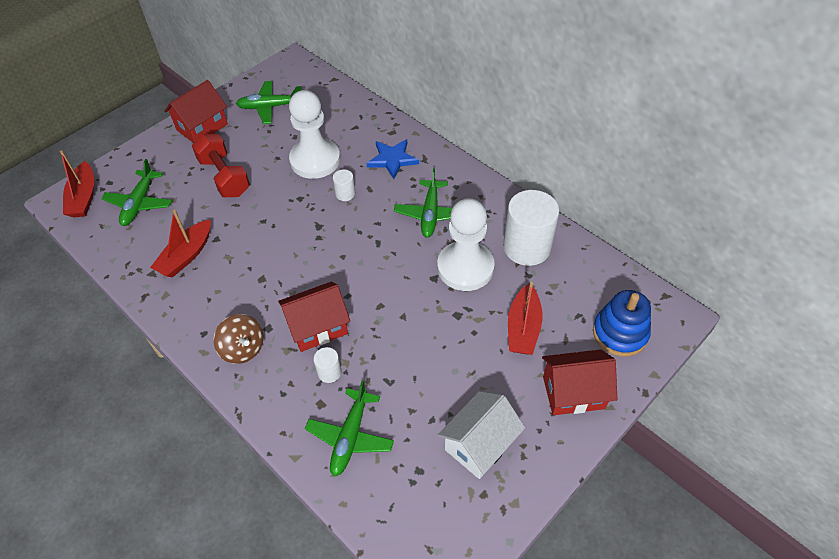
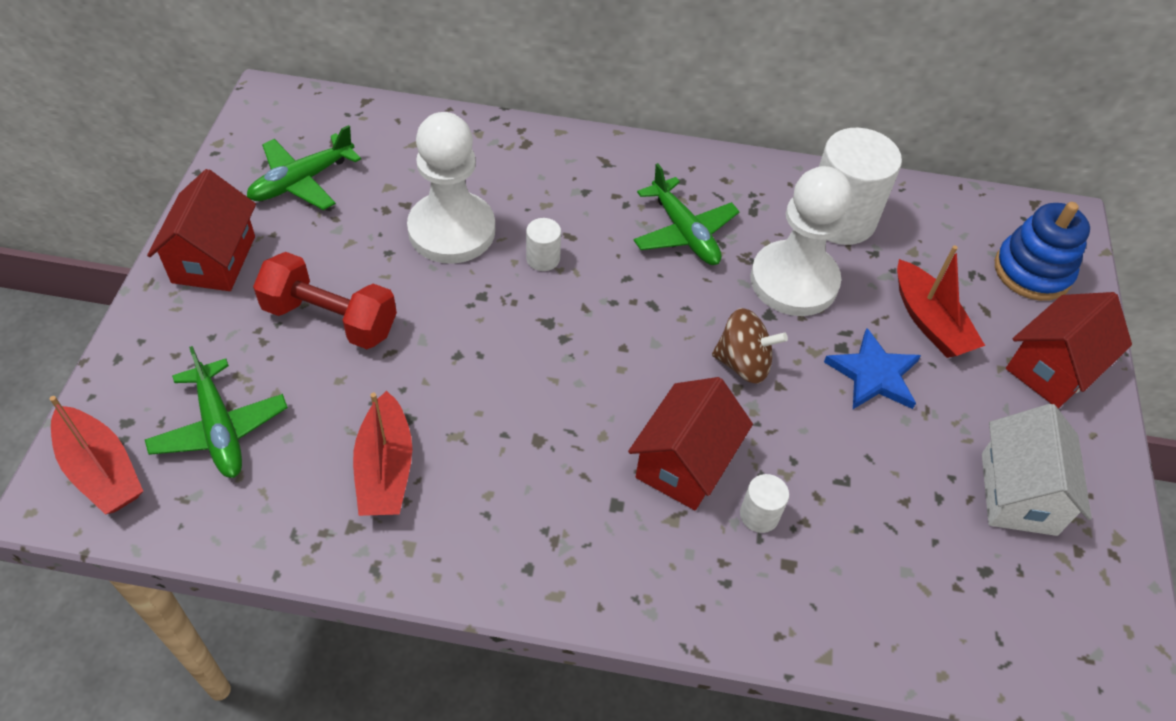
camera: 40 degrees left, 0 degrees up
brown spinning top [214,314,263,364] -> brown spinning top moved to [712,308,788,384]
green plane [305,380,394,476] -> none
blue star [367,139,419,179] -> blue star moved to [824,328,921,409]

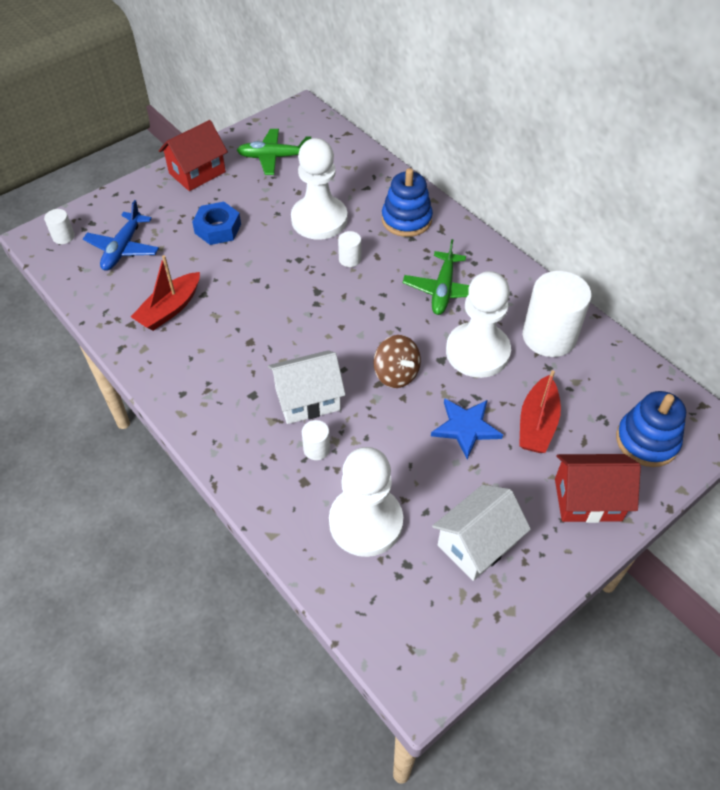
camera: 45 degrees right, 0 degrees up
red boat [50,396,143,515] -> white cylinder [44,209,75,244]
green plane [145,346,288,478] -> blue plane [83,200,159,271]
red dumbbell [253,252,397,349] -> blue nut [192,202,241,245]
red house [628,377,753,510] -> white house [268,350,346,424]
none -> white pawn [329,447,403,557]
none -> blue stacking toy [382,168,433,237]

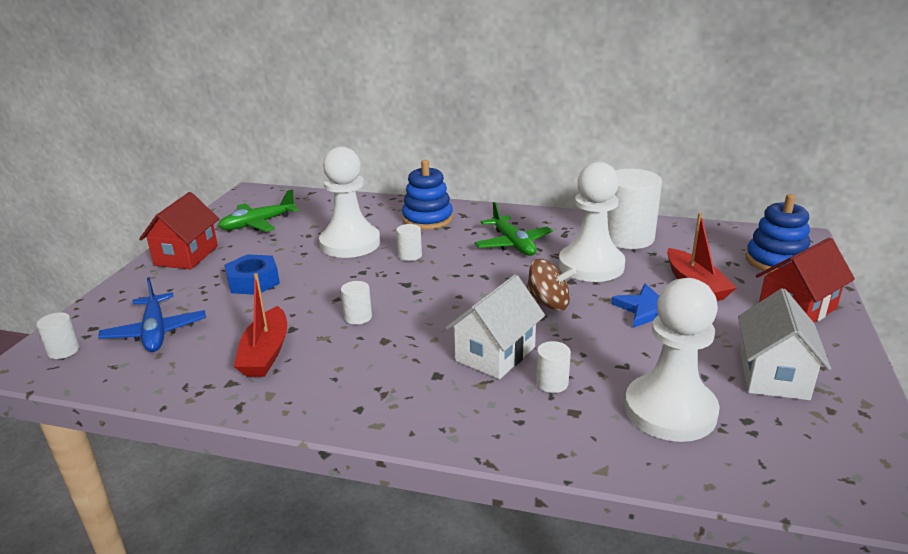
camera: 35 degrees left, 25 degrees down
none -> white cylinder [341,281,372,325]

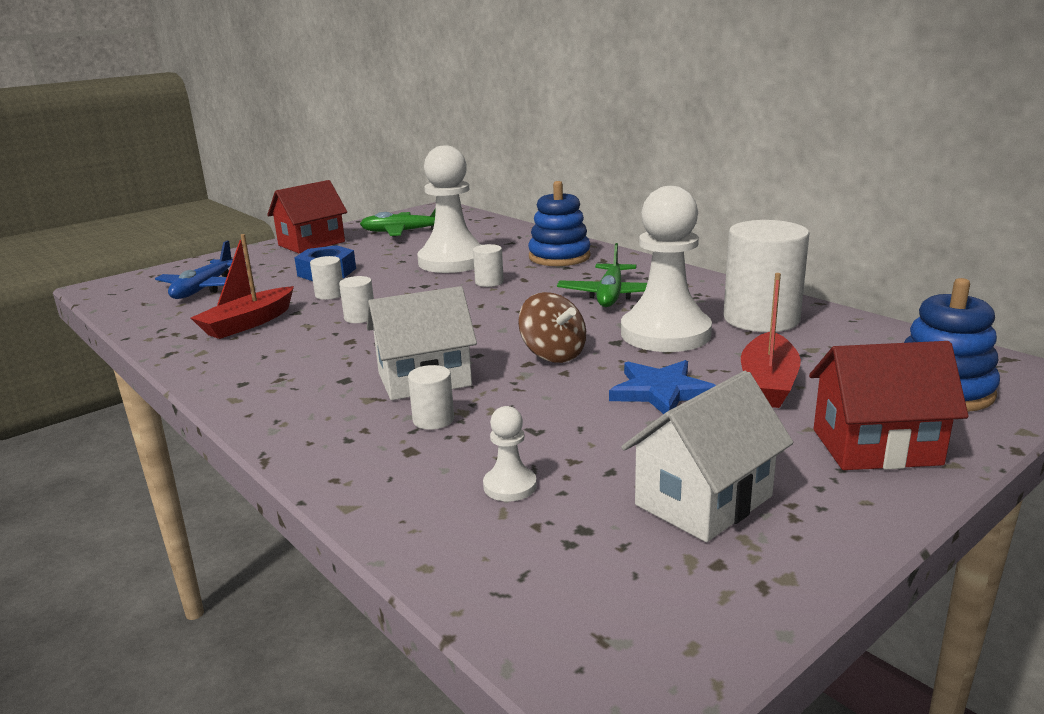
camera: 35 degrees right, 5 degrees down
white cylinder [36,312,80,359] -> white cylinder moved to [310,256,343,300]
white pawn [625,278,720,442] -> white pawn [483,406,537,501], size x0.42

